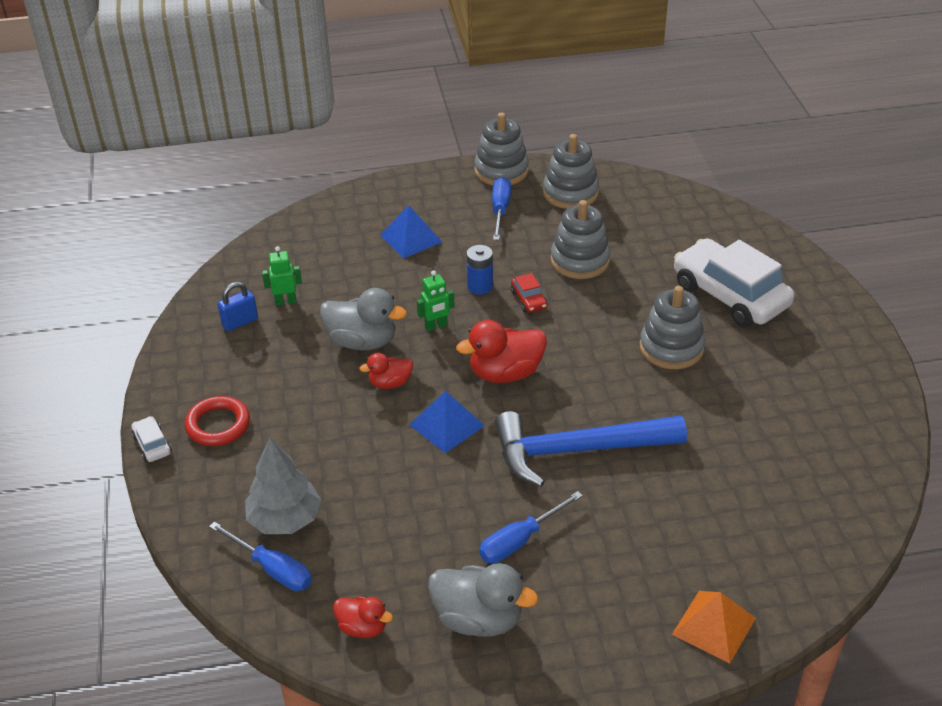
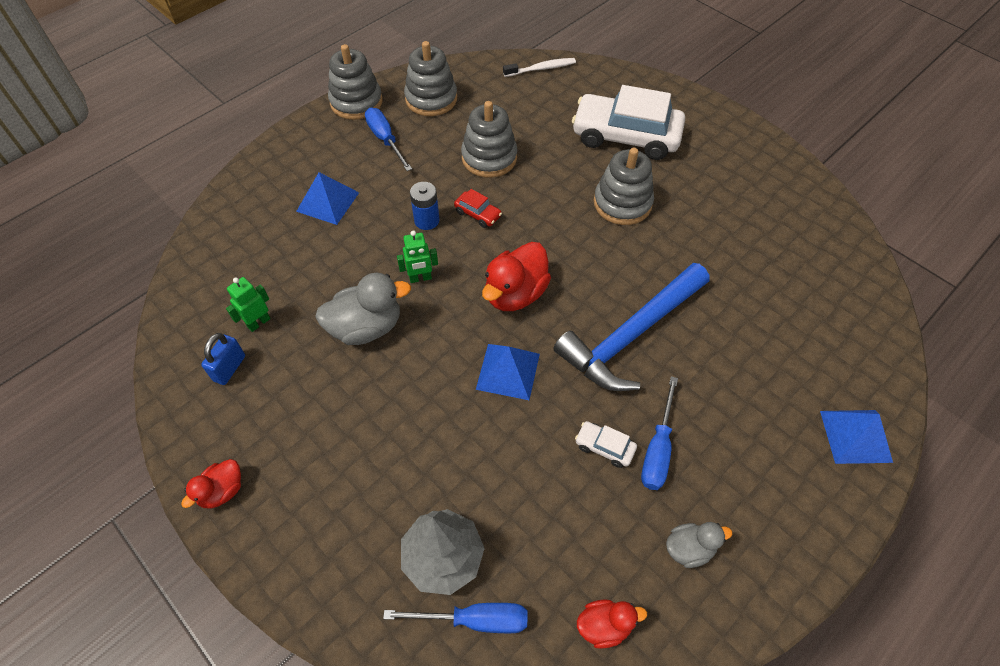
camera: 35 degrees left, 15 degrees up
white car [131,416,172,462] -> white car moved to [575,421,637,468]
red ring [184,396,250,446] -> none
red duck [359,353,413,389] -> red duck moved to [181,459,241,509]
green robot [417,270,455,332] -> green robot turned 45 degrees clockwise [397,230,438,283]
grey duck [428,563,538,636] -> grey duck [666,522,732,568], size x0.58
orange pyramid [672,591,756,664] -> blue pyramid [820,410,893,464]
none -> white toothbrush [503,58,576,77]

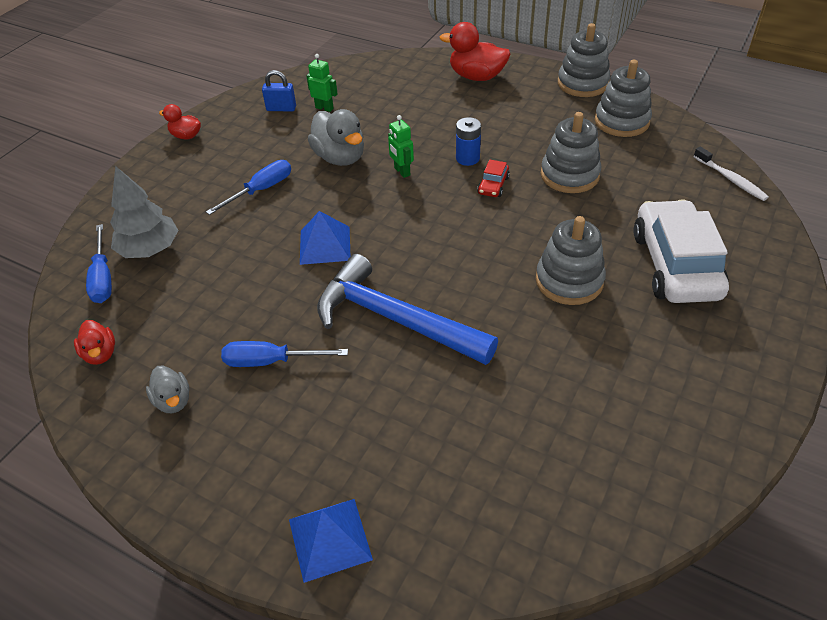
camera: 75 degrees right, 10 degrees down
blue pyramid [296,172,359,225] -> none
blue screwdriver [365,108,412,171] -> blue screwdriver moved to [206,160,291,215]
red duck [482,242,551,311] -> red duck moved to [440,22,510,81]
white car [575,421,637,468] -> none

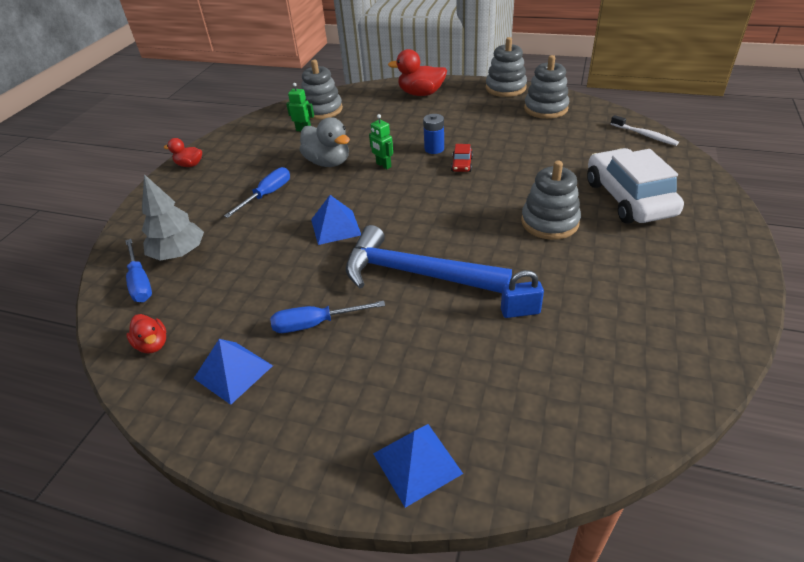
camera: 10 degrees left, 5 degrees down
grey duck [146,366,190,413] -> blue pyramid [194,339,273,405]
blue padlock [262,70,296,112] -> blue padlock moved to [501,270,544,318]
grey stacking toy [541,112,601,193] -> grey stacking toy moved to [301,60,343,120]

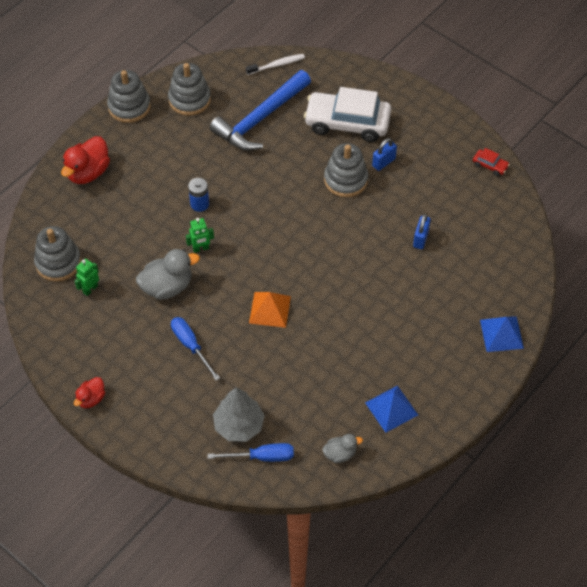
camera: 70 degrees left, 15 degrees up
red duck [126,314,166,353] -> grey duck [322,434,363,463]
blue screwdriver [270,301,385,333] -> none
blue pyramid [311,195,361,245] -> orange pyramid [249,292,291,328]
blue hammer [346,225,512,293] -> blue hammer moved to [209,70,311,151]
red car [451,144,473,172] -> red car moved to [473,148,510,176]
none -> blue padlock [372,138,397,171]

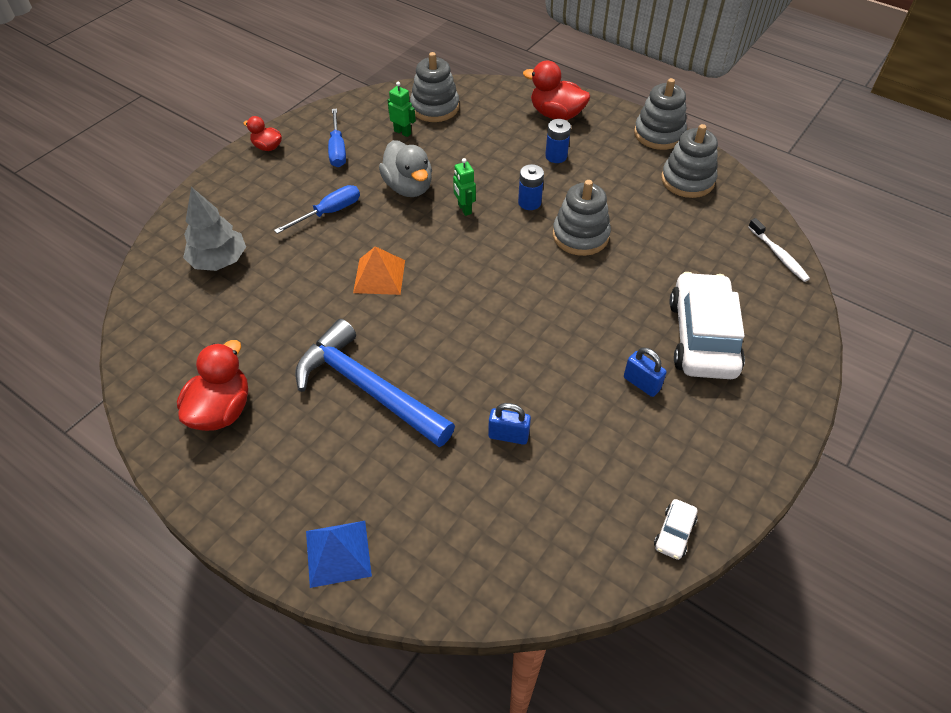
camera: 85 degrees right, 5 degrees down
blue screwdriver [208,443,294,462] -> blue screwdriver moved to [328,109,346,167]
blue hammer [209,70,311,151] -> blue hammer moved to [295,319,455,447]
grey duck [322,434,363,463] -> none
grey stacking toy [324,143,368,197] -> grey stacking toy moved to [553,180,611,256]
blue pyramid [365,385,418,433] -> red duck [177,340,248,431]
red car [473,148,510,176] -> white car [654,499,698,560]
none -> blue battery [545,119,571,163]

